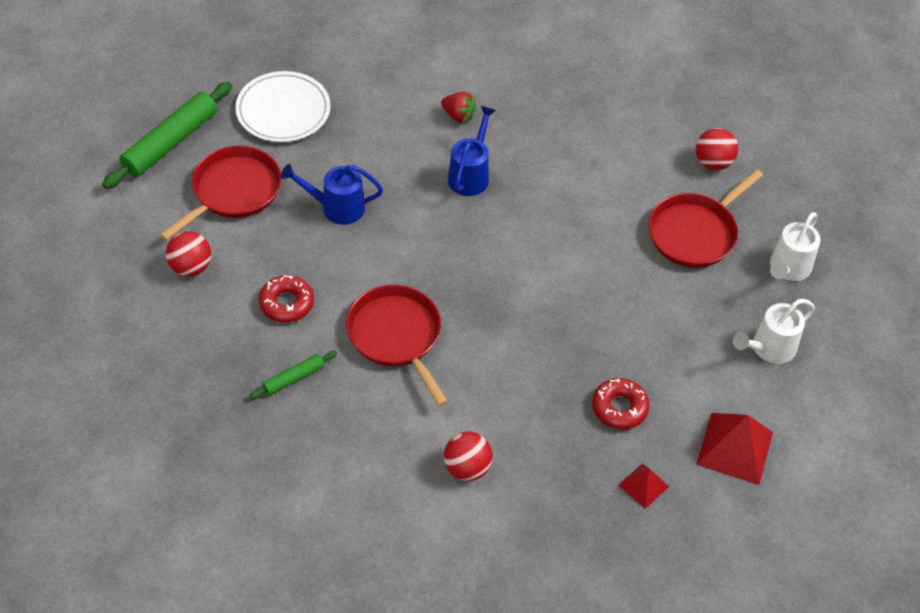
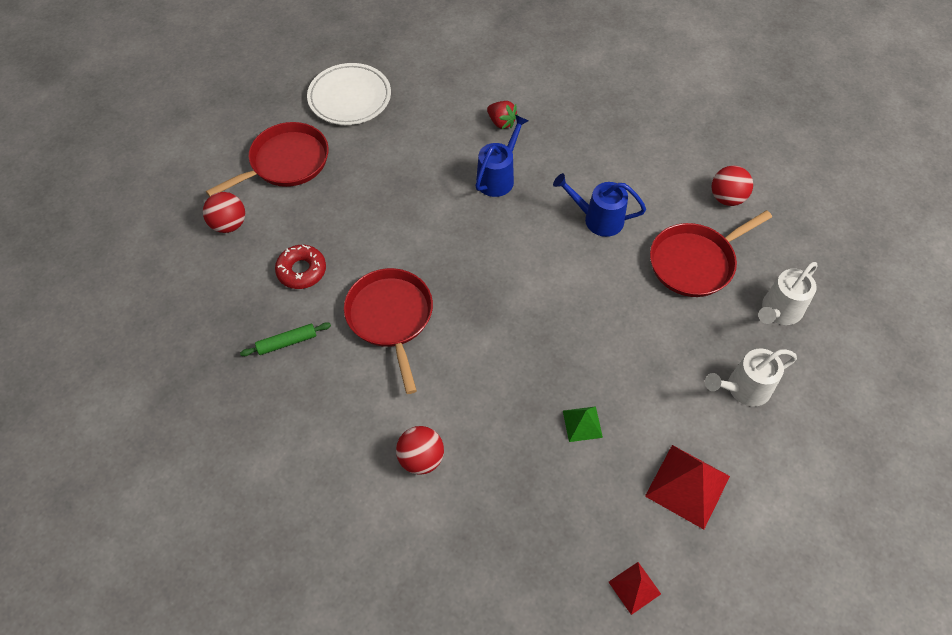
camera: 15 degrees right, 5 degrees up
green rolling pin [102,82,232,189] -> none
blue watering can [281,164,383,225] -> blue watering can moved to [553,173,646,237]
red donut [592,378,650,430] -> green pyramid [563,406,603,442]
red pyramid [618,464,669,509] -> red pyramid moved to [609,562,661,615]

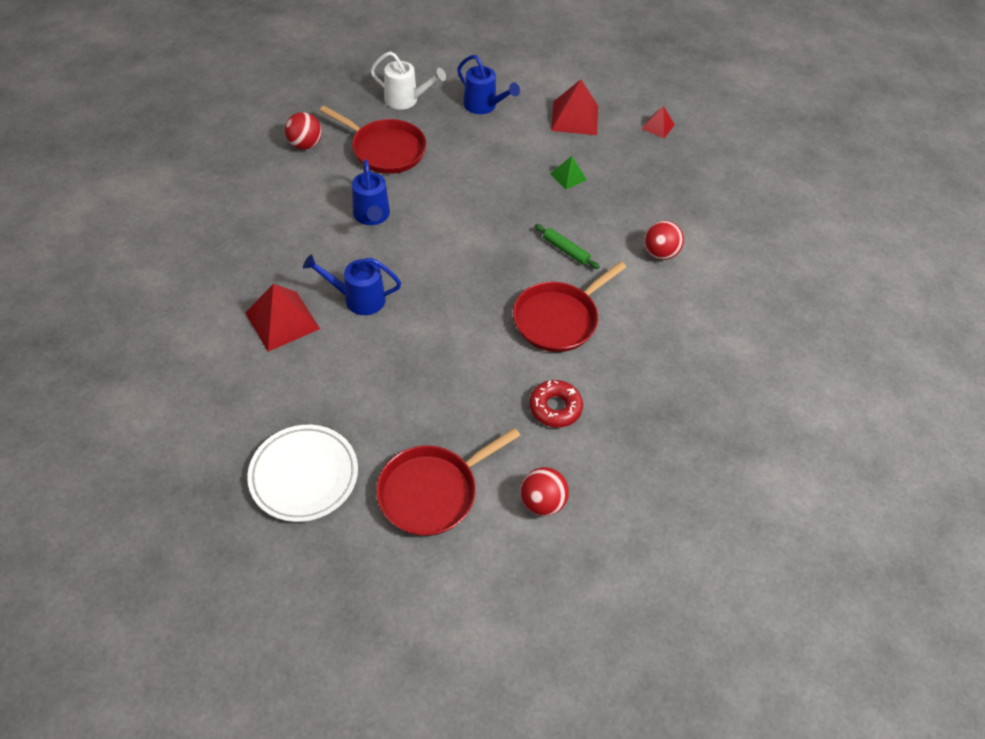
camera: 120 degrees left, 5 degrees down
red pan [206,122,329,197] -> red pan turned 60 degrees counterclockwise [376,428,521,536]
green rolling pin [240,322,331,356] -> green rolling pin moved to [535,224,600,269]
red strawberry [487,101,518,129] -> red pyramid [245,284,320,352]
white watering can [705,349,797,406] -> blue watering can [457,55,520,114]

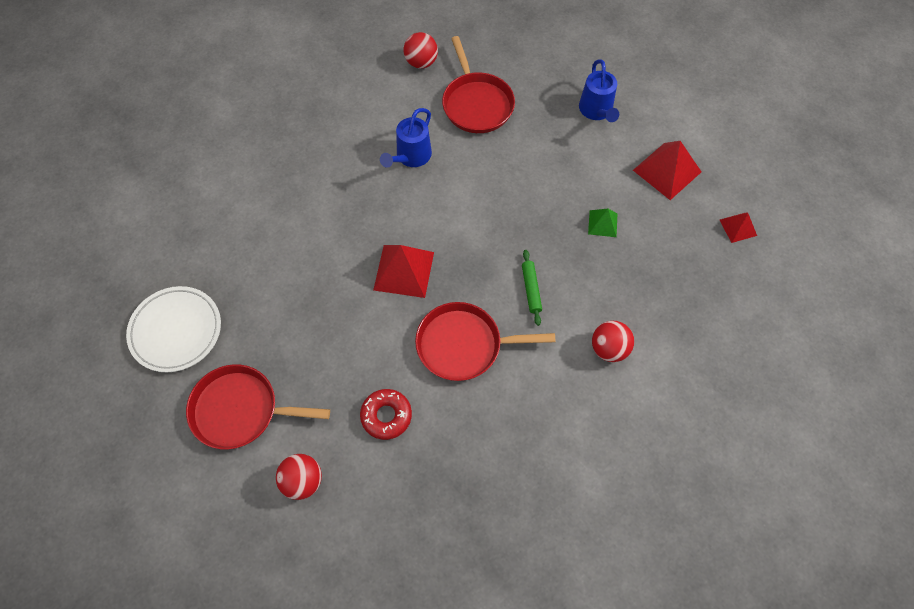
camera: 45 degrees right, 10 degrees up
red pyramid [245,284,320,352] -> red pyramid moved to [373,245,434,298]
blue watering can [303,254,401,315] -> none
white watering can [370,51,446,109] -> none

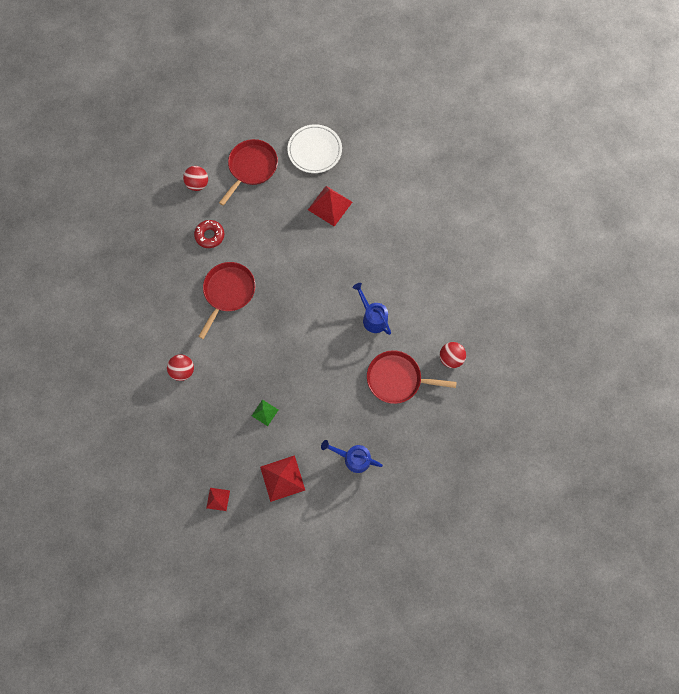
camera: 115 degrees right, 10 degrees up
red pyramid [373,245,434,298] -> red pyramid moved to [308,186,352,227]
green rolling pin [522,250,542,326] -> none

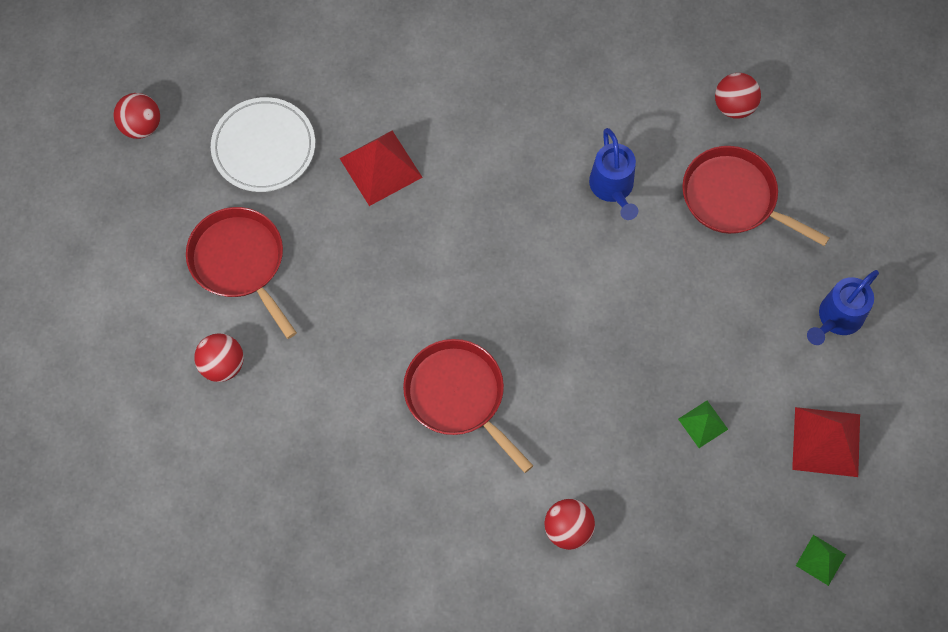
camera: 65 degrees left, 5 degrees down
red donut [194,220,224,248] -> none
red pyramid [206,488,230,511] -> green pyramid [796,535,846,586]
blue watering can [353,283,391,335] -> blue watering can turned 90 degrees counterclockwise [589,128,638,220]
red pan [367,350,457,404] -> red pan turned 90 degrees clockwise [682,146,830,246]
none -> red ball [114,93,160,139]

